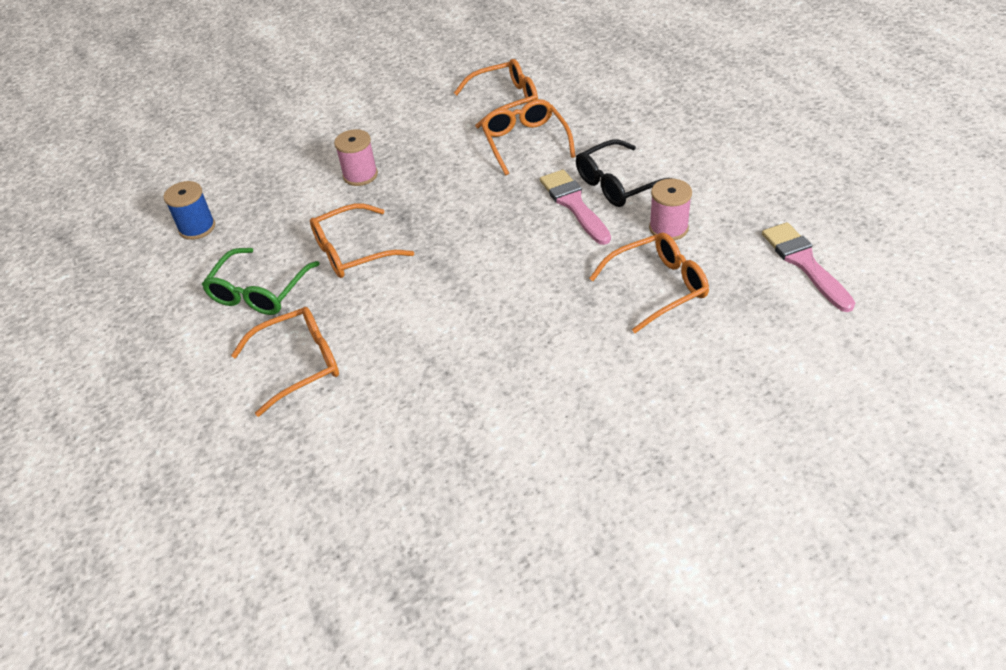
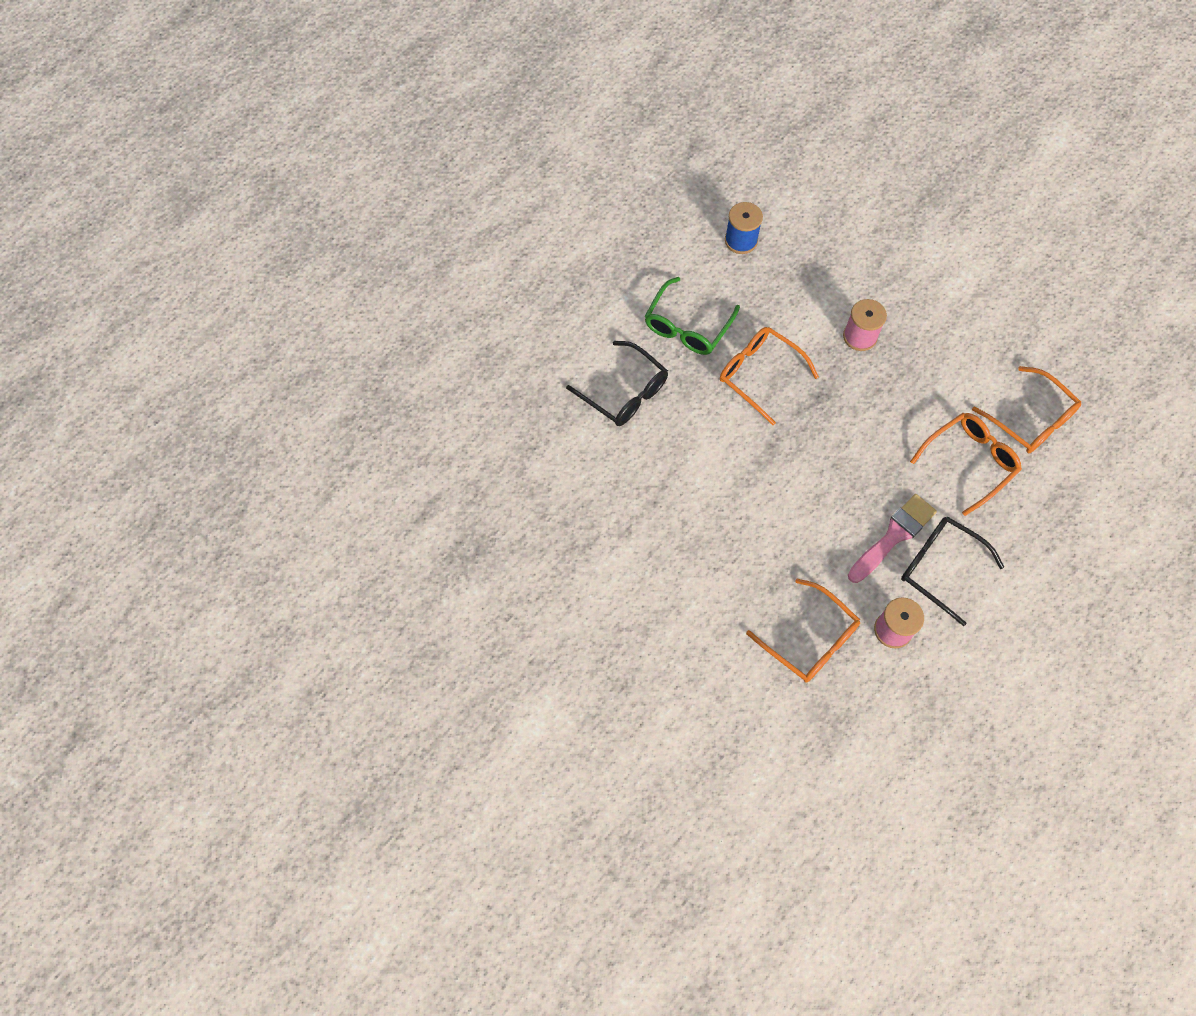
camera: 65 degrees right, 20 degrees up
green glasses [202,248,320,315] -> green glasses turned 60 degrees counterclockwise [645,277,740,355]
orange glasses [231,307,339,417] -> black glasses [566,341,668,426]
pink brush [762,222,855,312] -> none

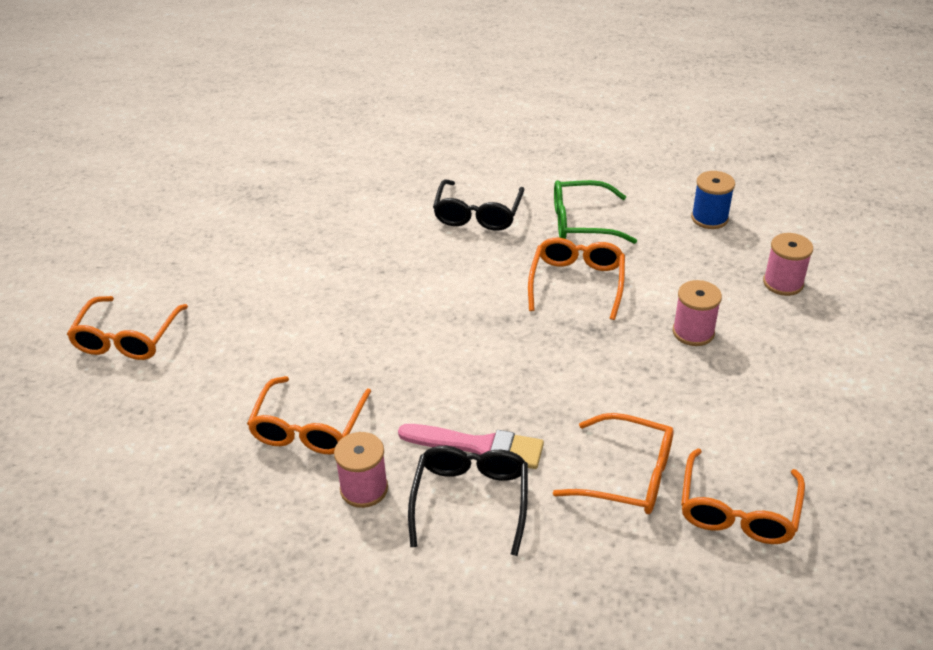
camera: 60 degrees right, 25 degrees down
none -> orange glasses [67,296,188,360]
none -> pink spool [763,233,813,296]

